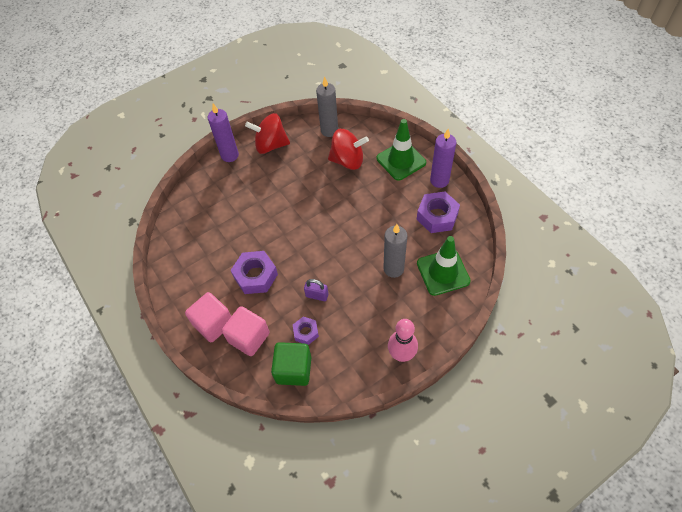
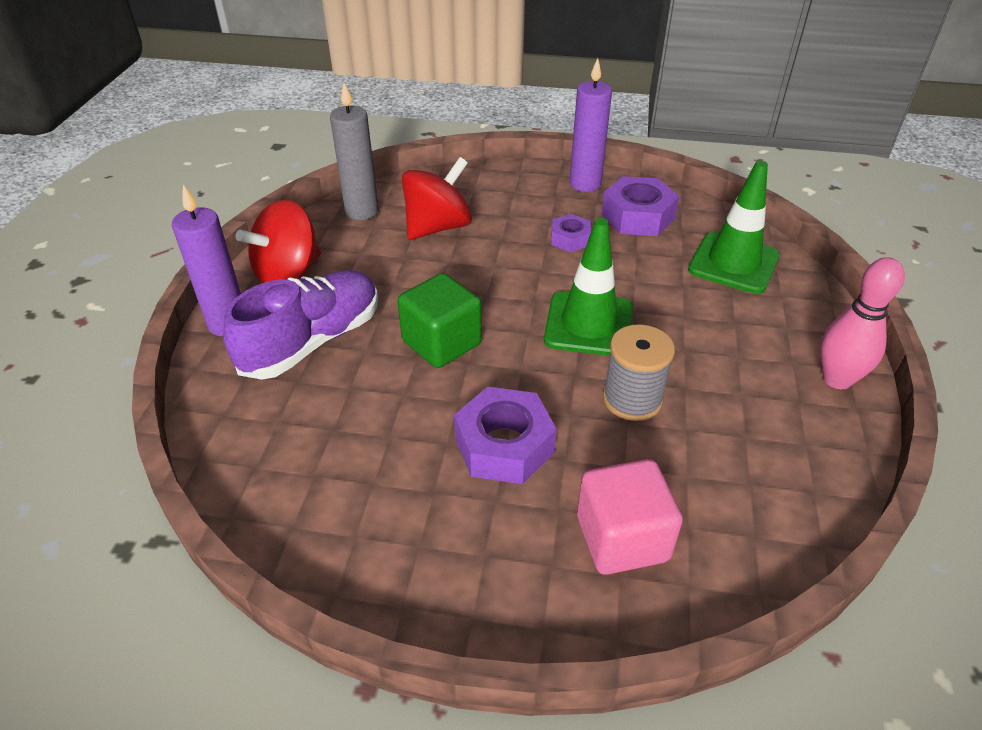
camera: 50 degrees left, 15 degrees down
pink cube [185,292,231,342] -> none
green cube [271,342,311,386] -> green cube moved to [397,273,482,368]
purple nut [293,317,319,345] -> purple nut moved to [551,214,591,252]
purple padlock [304,279,328,301] -> grey spool [603,324,675,421]
green traffic cone [376,119,426,181] -> green traffic cone moved to [544,218,633,356]
grey candle [383,224,407,278] -> none
none -> purple shoe [223,270,378,380]

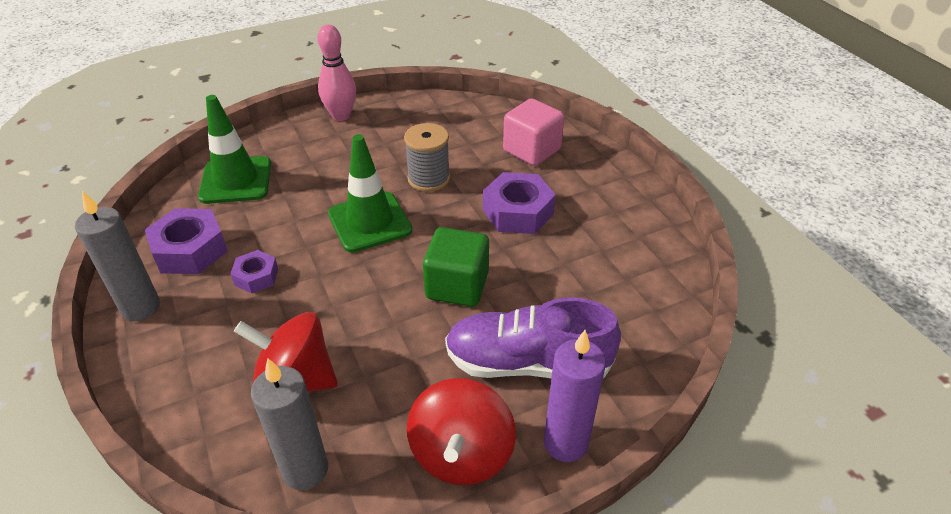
camera: 125 degrees left, 0 degrees up
red spinning top [236,200,321,283] -> red spinning top turned 90 degrees clockwise [407,378,516,485]
purple candle [569,58,612,192] -> grey candle [75,191,160,321]

